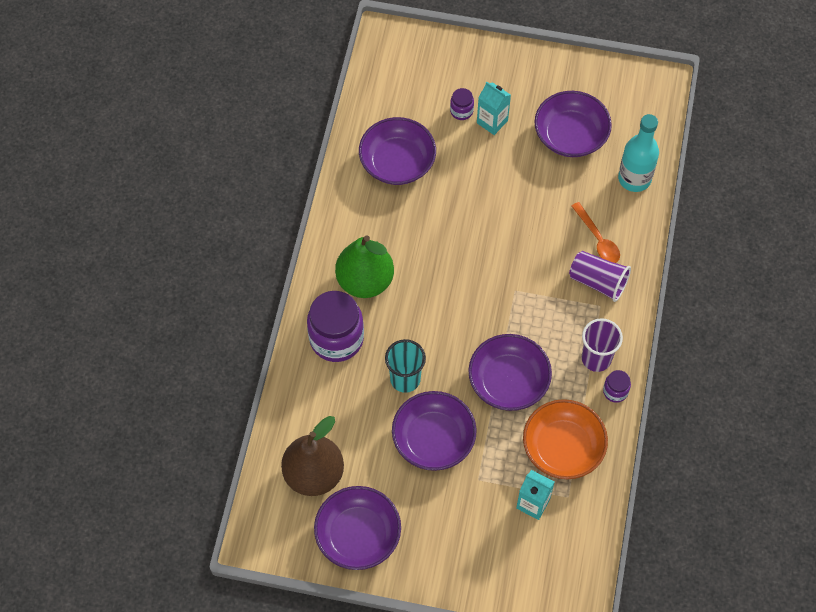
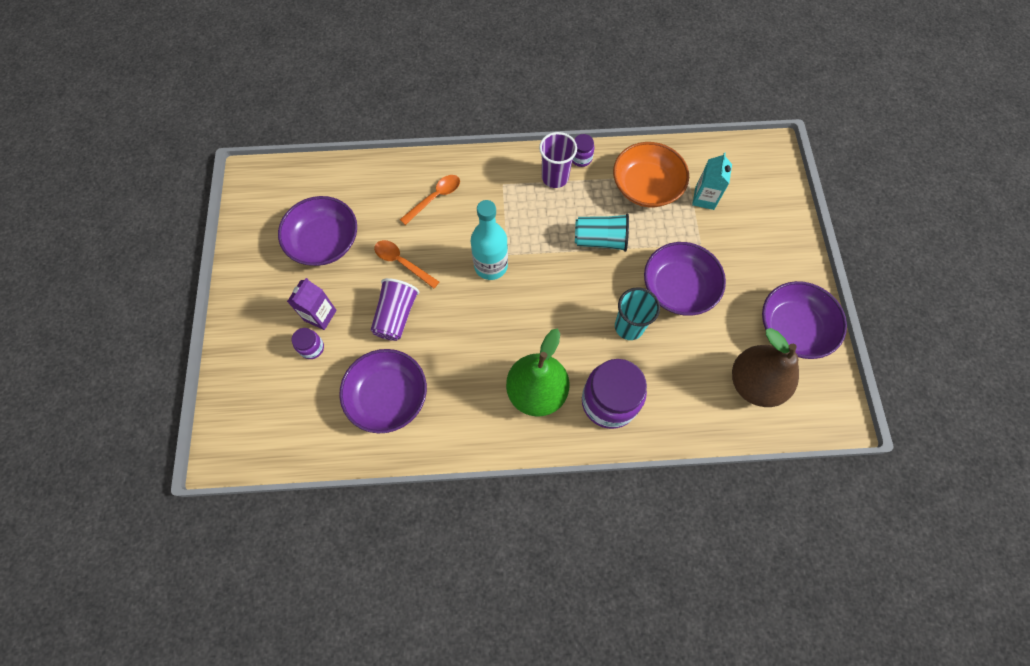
camera: 105 degrees left, 5 degrees up
purple bowl [469,334,552,411] -> turquoise cup [575,213,629,252]
turquoise carton [477,82,511,135] -> purple carton [287,278,337,330]
purple cup [569,251,631,302] -> purple cup moved to [371,278,419,341]
turquoise bottle [618,114,659,192] -> turquoise bottle moved to [471,200,508,280]
none -> orange spoon [374,240,439,288]

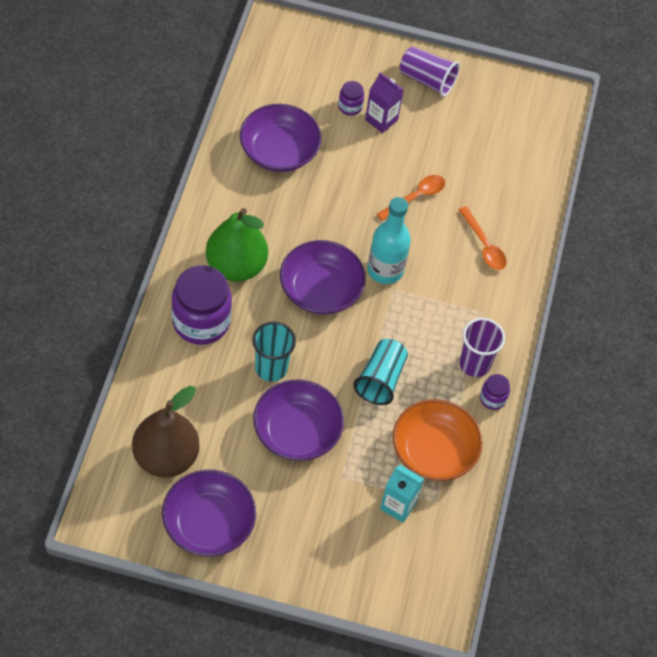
camera: 100 degrees right, 10 degrees down
purple bowl [278,196,357,266] -> purple bowl moved to [280,240,366,314]
purple cup [371,278,419,341] -> purple cup moved to [400,46,460,97]

